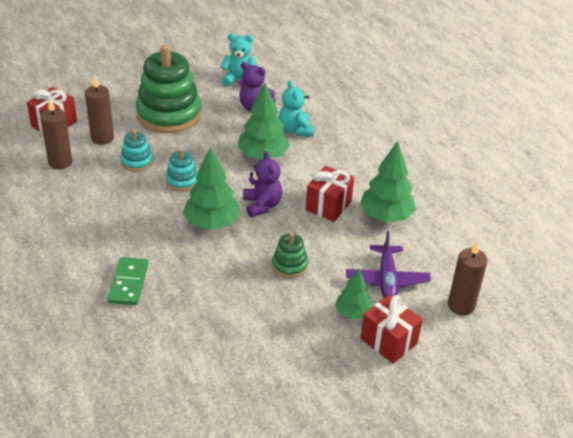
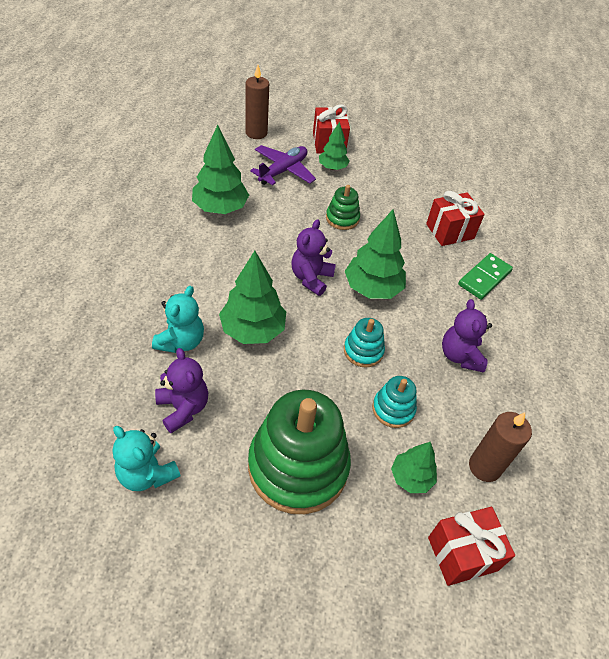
camera: 145 degrees left, 10 degrees up
brown candle [85,76,114,145] -> green tree [391,442,437,493]
red gift [306,166,354,222] -> red gift moved to [426,191,485,246]
none -> purple teddy bear [442,299,492,373]

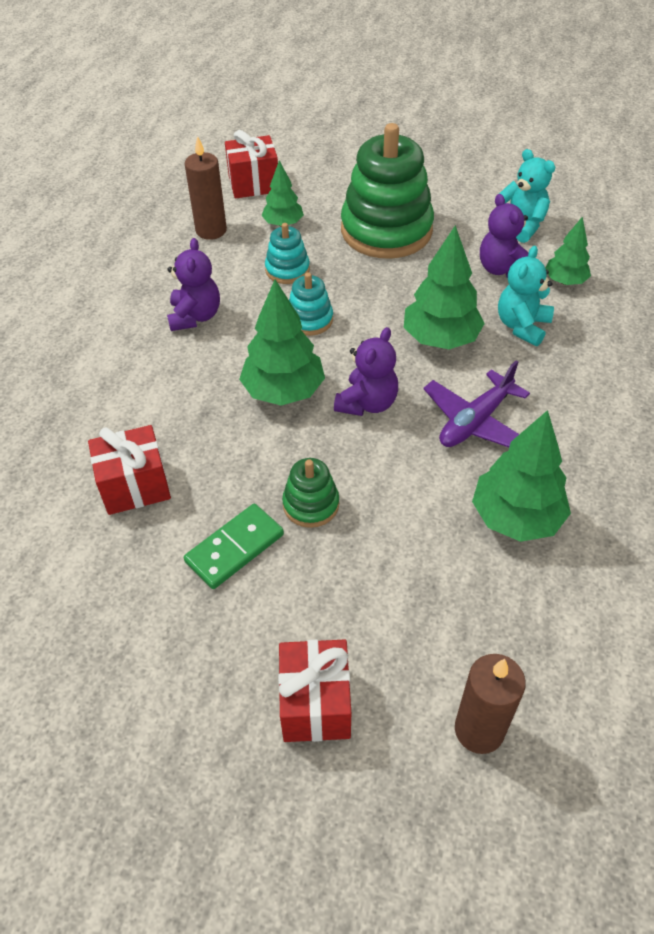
camera: 170 degrees left, 0 degrees up
purple plane [250,145,316,185] -> purple plane moved to [424,360,530,447]
green tree [319,121,349,170] -> green tree moved to [545,216,591,285]
green domino [458,253,513,300] -> green domino moved to [184,504,284,589]

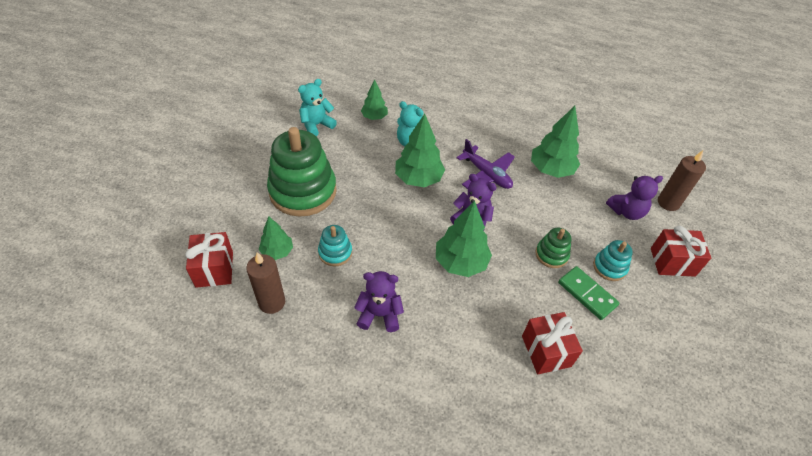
camera: 90 degrees left, 0 degrees up
turquoise stacking toy [289,273,333,336] -> turquoise stacking toy moved to [593,240,633,281]
purple teddy bear [480,194,529,278] -> purple teddy bear moved to [606,176,663,220]

